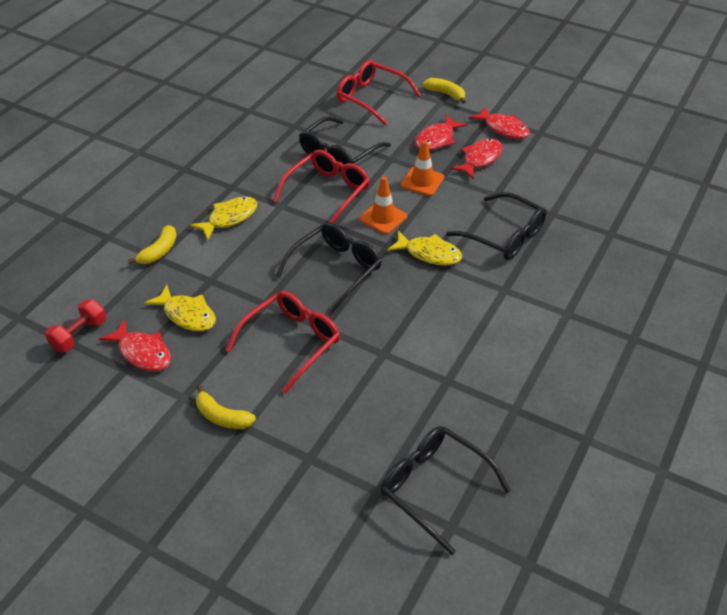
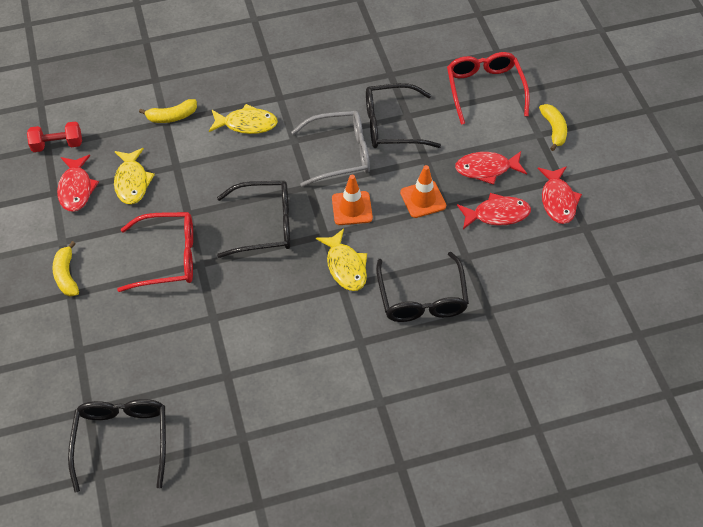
camera: 45 degrees right, 10 degrees up
red glasses [273,150,370,223] -> grey glasses [291,111,370,187]

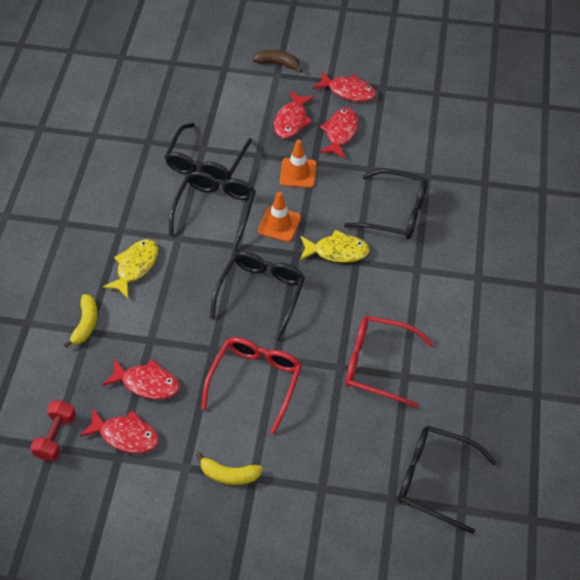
camera: 65 degrees left, 0 degrees up
yellow fish [114,148,155,204] -> red fish [103,359,180,399]
grey glasses [291,111,370,187] -> black glasses [169,171,256,251]
red glasses [447,52,530,125] -> red glasses moved to [345,316,433,408]
yellow banana [539,104,567,151] -> brown banana [253,50,303,73]

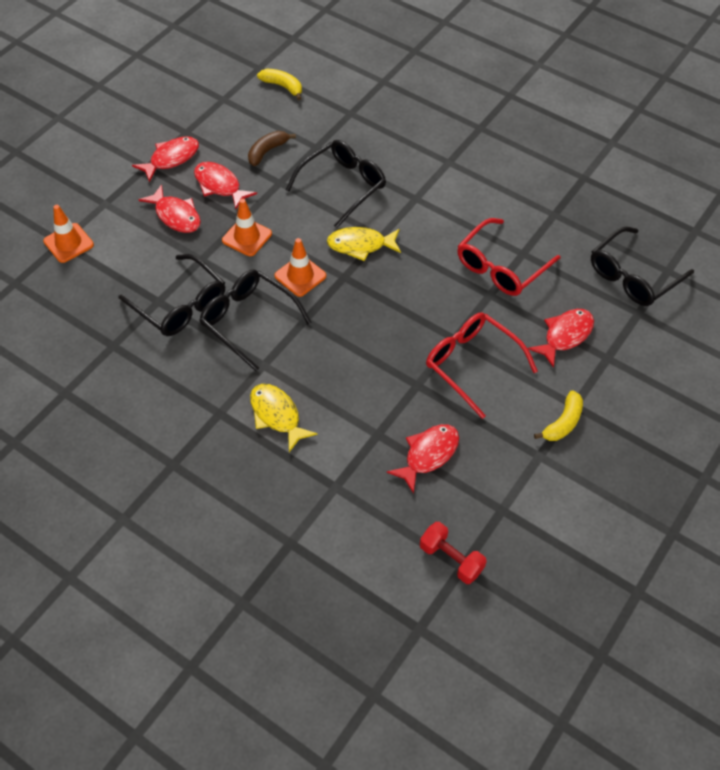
camera: 65 degrees left, 0 degrees up
yellow banana [64,294,98,347] -> yellow banana moved to [257,69,302,100]
red fish [80,409,159,453] -> red fish moved to [528,309,594,368]
black glasses [210,251,305,341] -> none
brown banana [253,50,303,73] -> brown banana moved to [248,131,296,166]
yellow fish [300,230,370,263] -> yellow fish turned 120 degrees counterclockwise [327,227,401,261]
none -> orange traffic cone [43,205,94,263]

